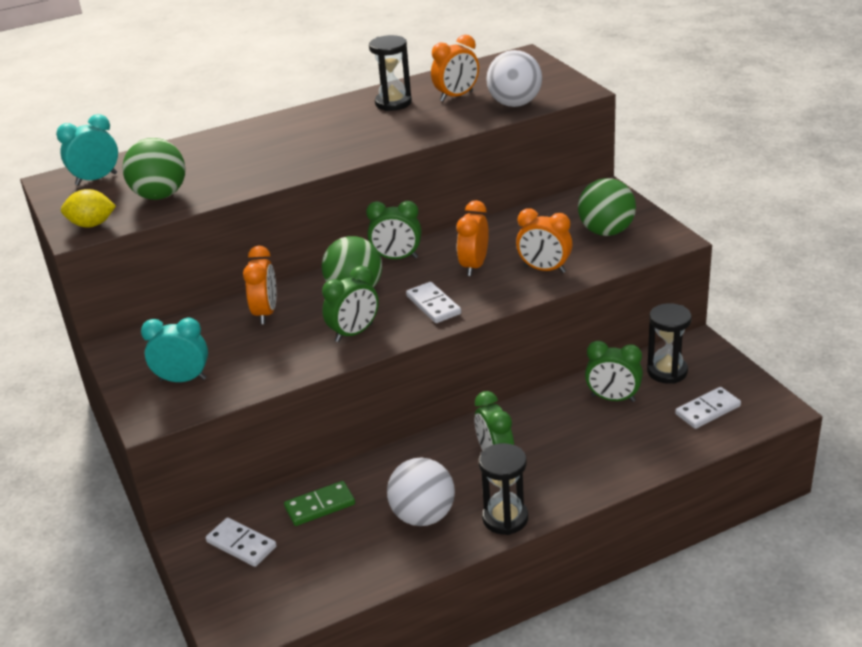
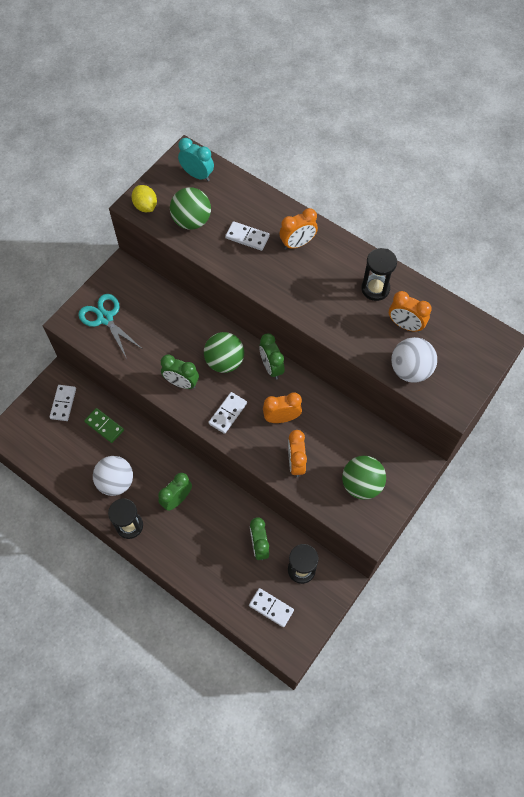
camera: 60 degrees right, 30 degrees up
turquoise clock [141,318,208,382] -> turquoise scissors [78,294,142,359]
orange clock [243,245,276,324] -> orange clock moved to [279,208,318,250]
none -> white domino [225,221,270,251]

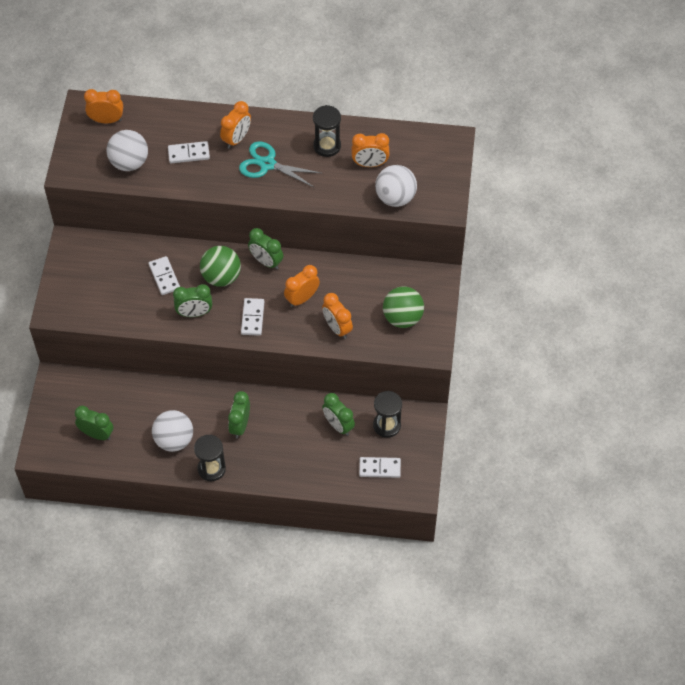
camera: 30 degrees left, 5 degrees down
white domino [49,385,76,421] -> white domino moved to [149,256,180,295]
turquoise scissors [78,294,142,359] -> turquoise scissors moved to [239,141,321,188]
green domino [84,408,124,443] -> none
yellow lemon [132,185,157,212] -> none
green ball [170,187,211,230] -> white ball [107,130,148,171]
turquoise clock [178,138,214,181] -> orange clock [84,89,123,123]
none -> green clock [75,406,113,440]

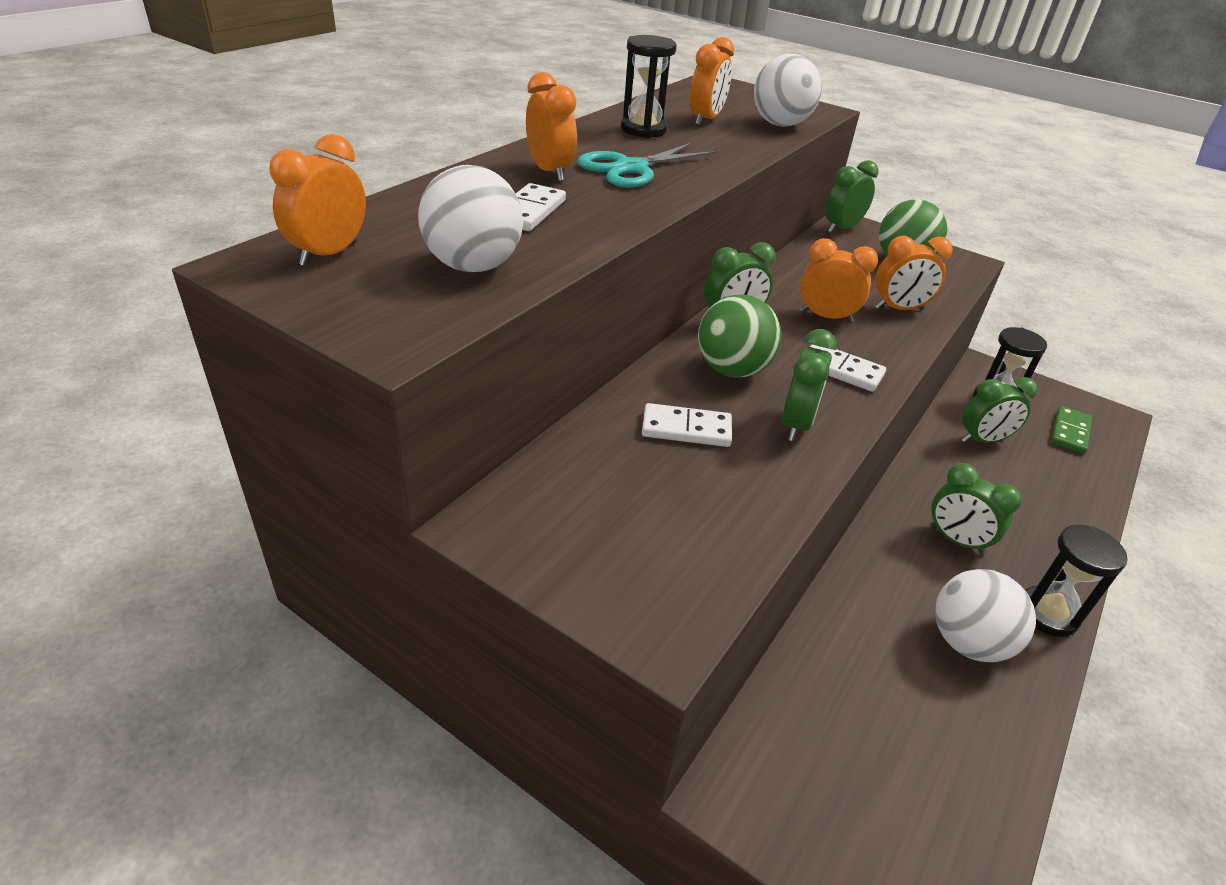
camera: 65 degrees left, 20 degrees down
green clock [75,406,113,440] -> green clock moved to [825,160,878,233]
orange clock [284,265,320,307] -> orange clock turned 120 degrees clockwise [800,238,878,323]
white domino [359,457,401,478] -> green domino [1051,406,1092,454]

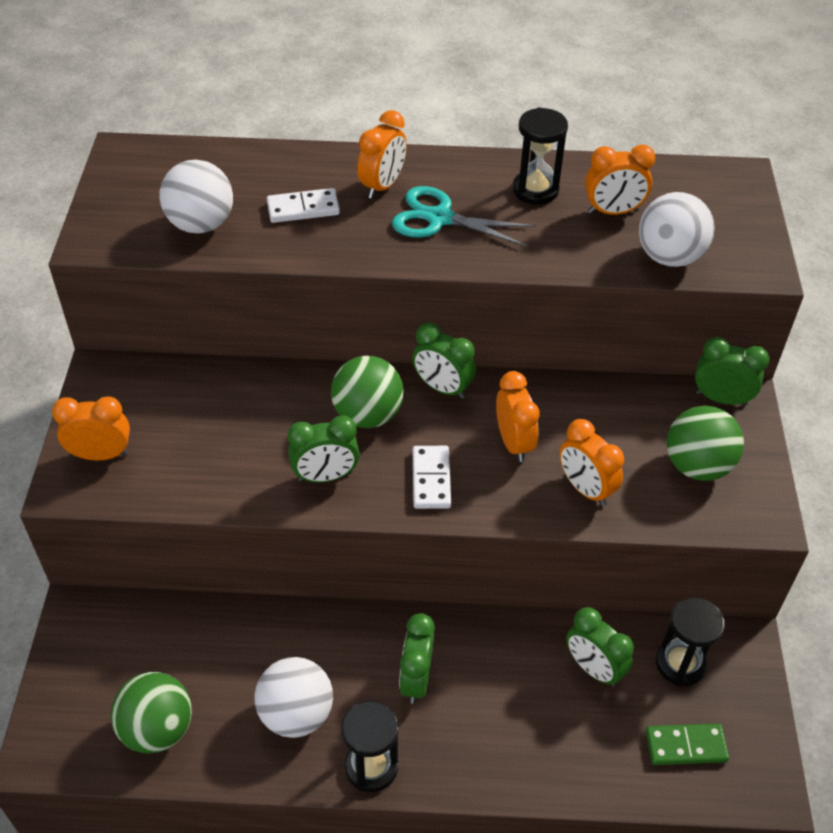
camera: 60 degrees right, 10 degrees up
orange clock [270,134,366,267] -> orange clock moved to [52,397,130,461]
white domino [642,403,732,447] -> none
none -> green ball [111,672,192,754]

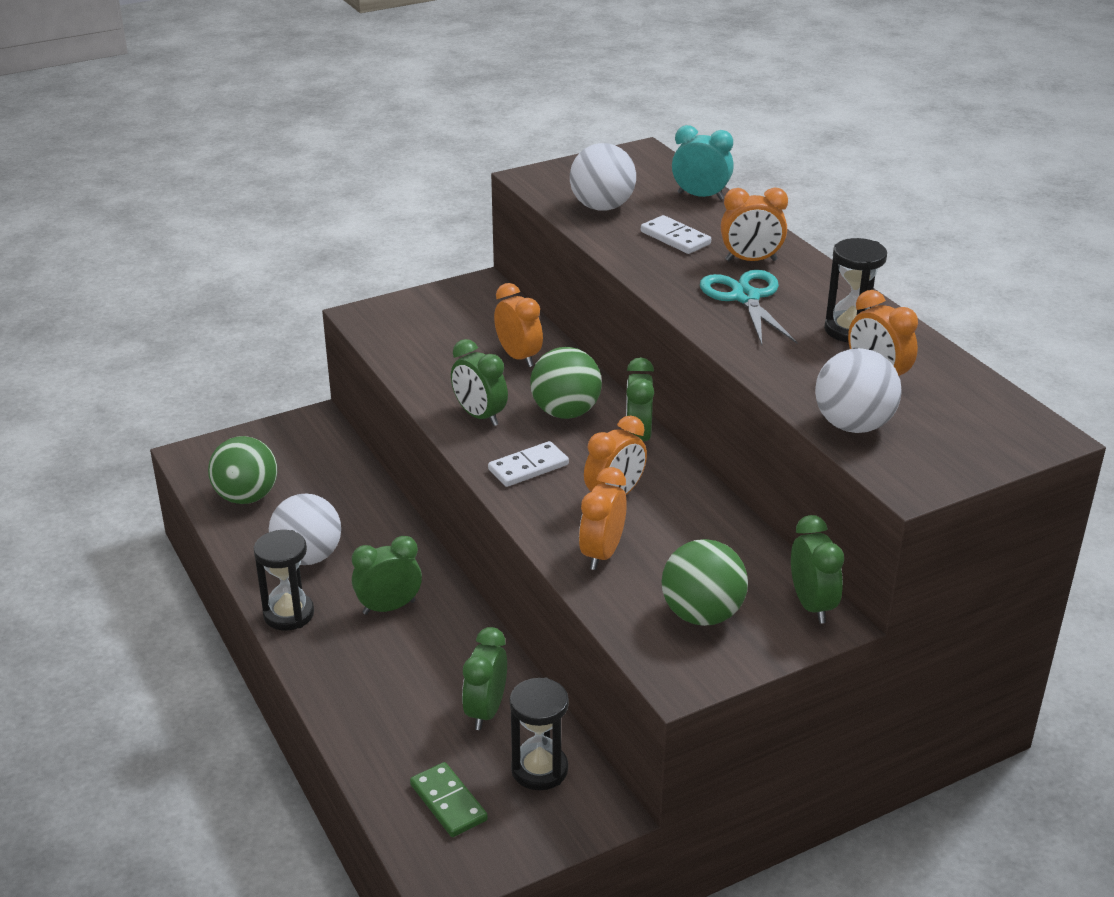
camera: 60 degrees right, 15 degrees down
orange clock [52,397,130,461] -> orange clock moved to [494,283,543,367]
none -> turquoise clock [672,125,734,200]

